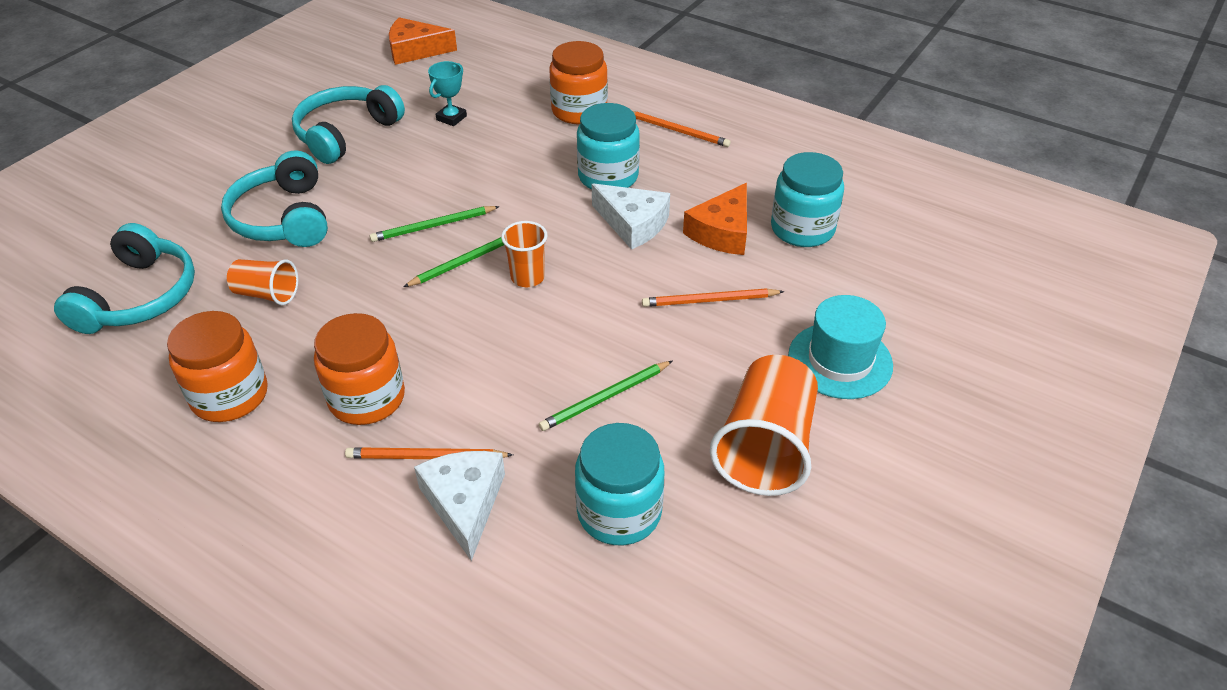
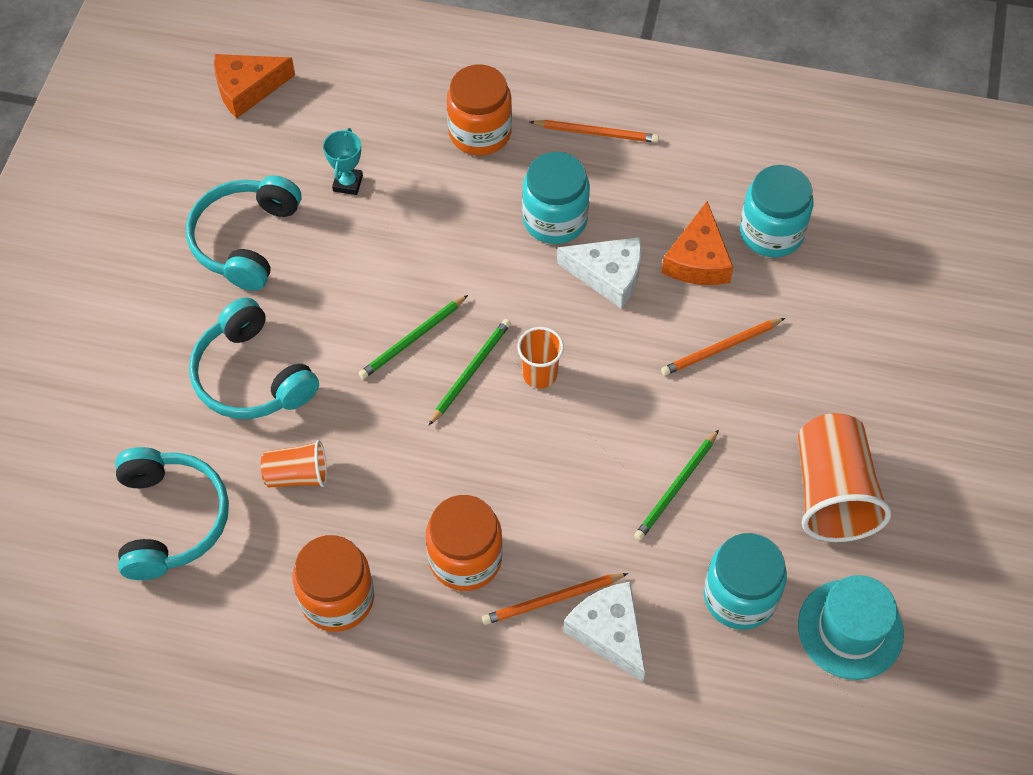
camera: 20 degrees left, 15 degrees up
turquoise hat [788,295,893,399] -> turquoise hat moved to [798,575,904,680]

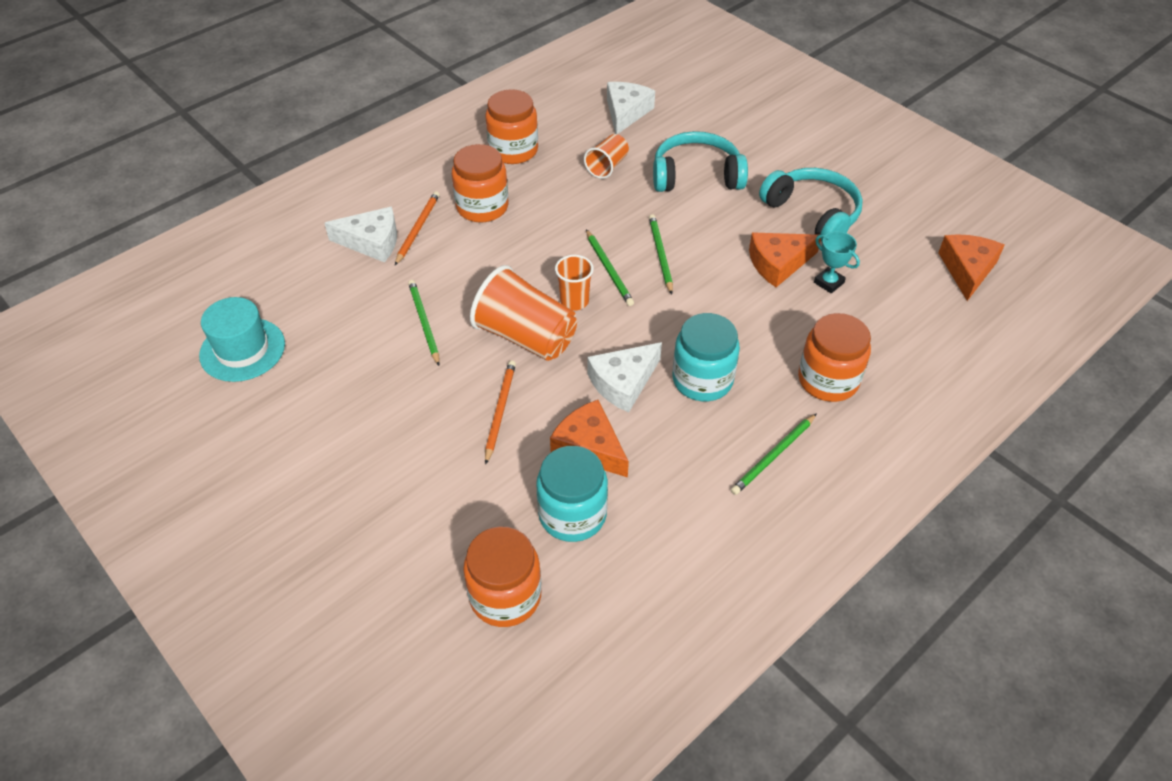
camera: 125 degrees right, 10 degrees down
turquoise headphones [115,447,229,580] -> white cheese [607,82,655,134]
orange pencil [530,120,659,143] -> green pencil [731,413,817,495]
turquoise jar [704,533,787,630] -> none
orange cup [798,413,891,542] -> orange cup moved to [470,265,577,361]
none -> orange jar [463,526,541,627]
none -> orange cheese [749,233,821,287]

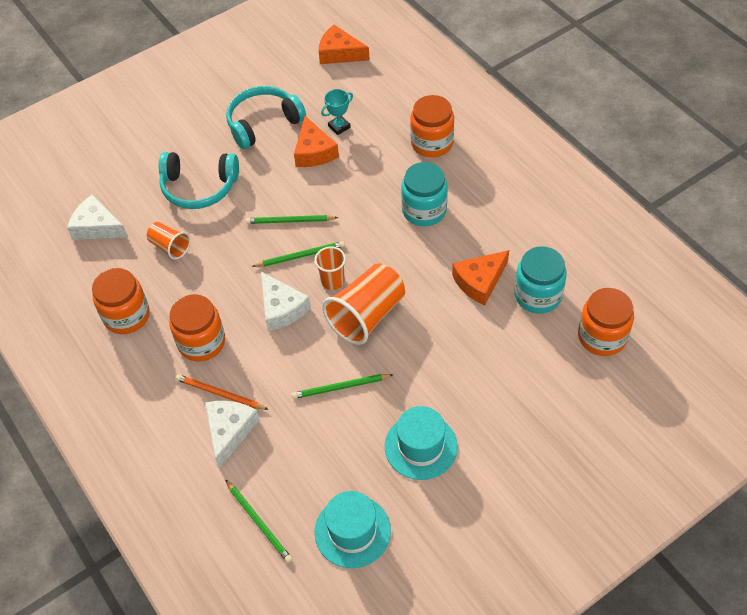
camera: 80 degrees left, 5 degrees up
orange pencil [485,360,516,465] -> none
white cheese [588,342,662,413] -> white cheese moved to [261,272,311,331]
turquoise headphones [653,131,748,192] -> turquoise headphones turned 90 degrees counterclockwise [159,152,239,209]
green pencil [731,413,817,495] -> green pencil moved to [226,480,292,563]
none -> turquoise hat [385,406,458,480]

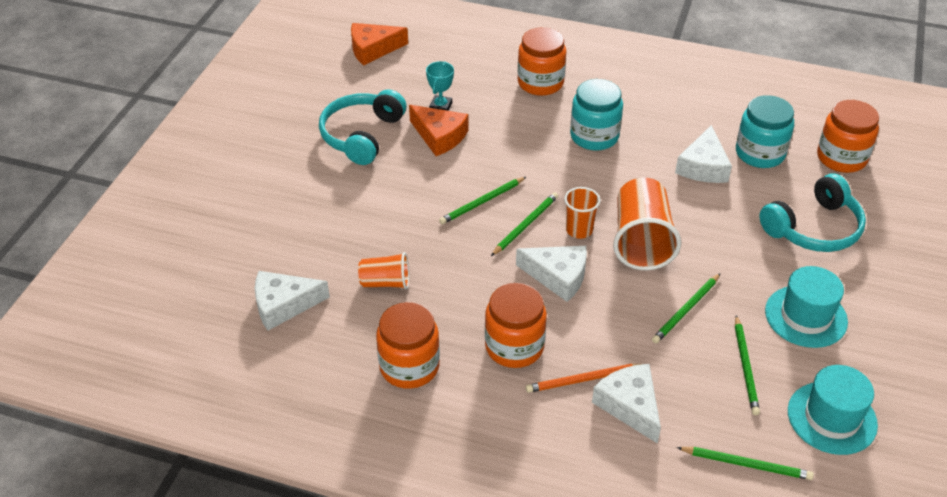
camera: 40 degrees left, 10 degrees down
turquoise headphones [159,152,239,209] -> turquoise headphones moved to [759,174,866,252]
orange cheese [452,250,509,305] -> white cheese [675,125,732,183]
none -> green pencil [735,315,760,415]

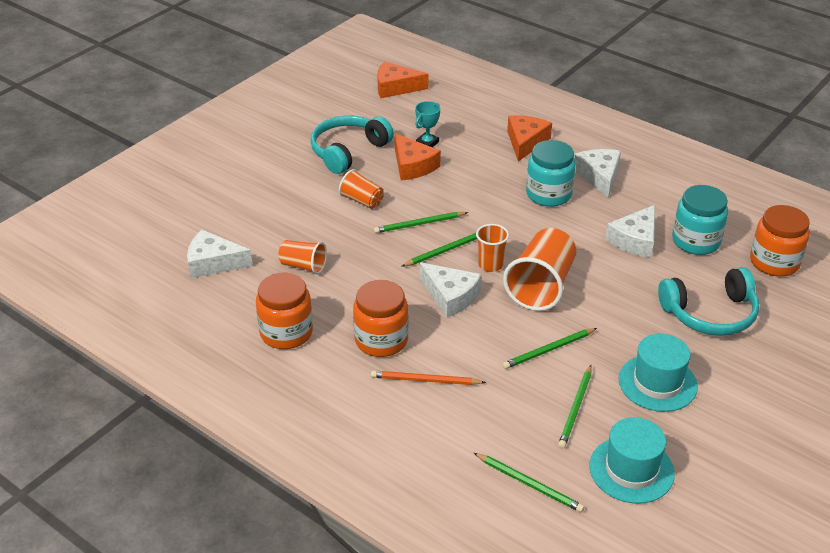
camera: 20 degrees right, 5 degrees down
orange jar [518,27,566,96] -> orange cheese [507,115,552,161]
white cheese [592,364,661,444] -> white cheese moved to [575,149,621,198]
none -> orange cup [339,169,384,209]

